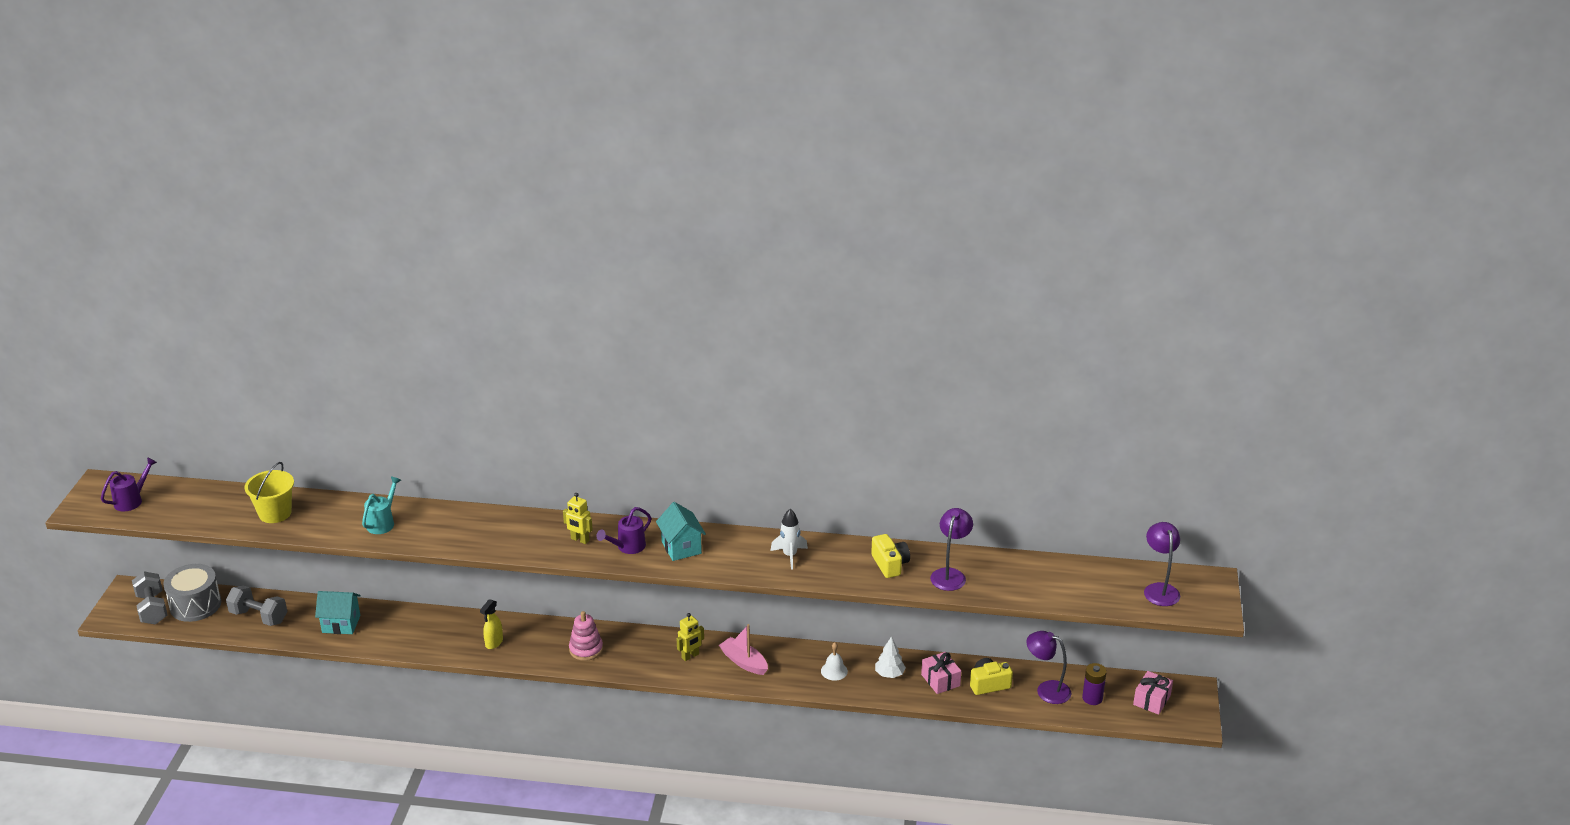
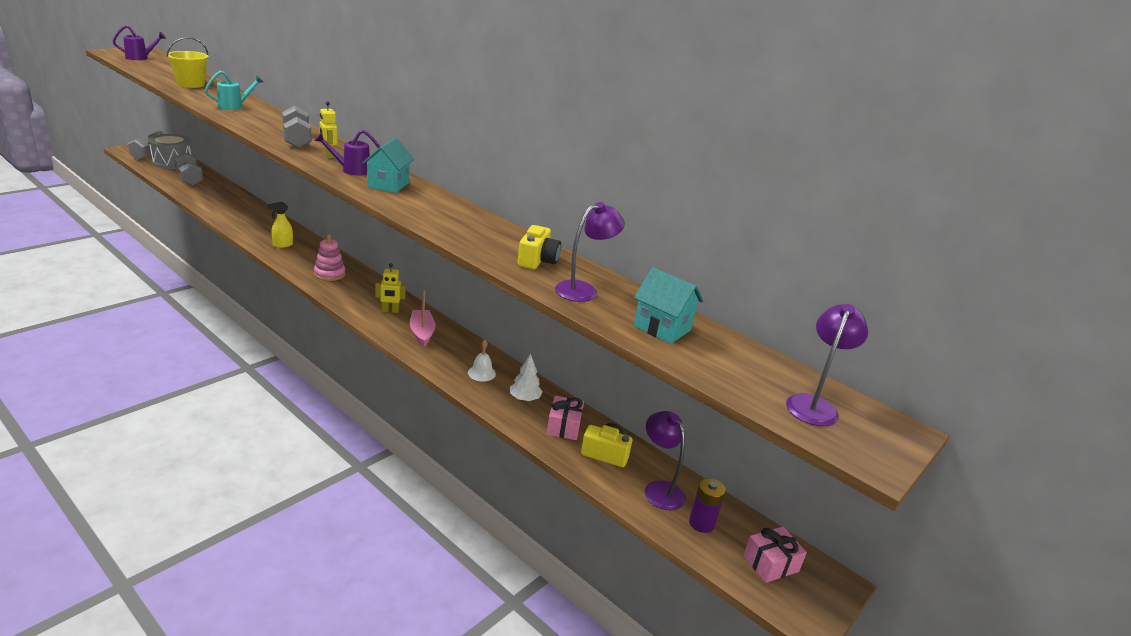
camera: 30 degrees right, 5 degrees down
turquoise house [315,591,361,634] -> turquoise house moved to [634,267,703,344]
white rocket [770,509,808,569] -> none
none -> grey dumbbell [282,106,312,148]

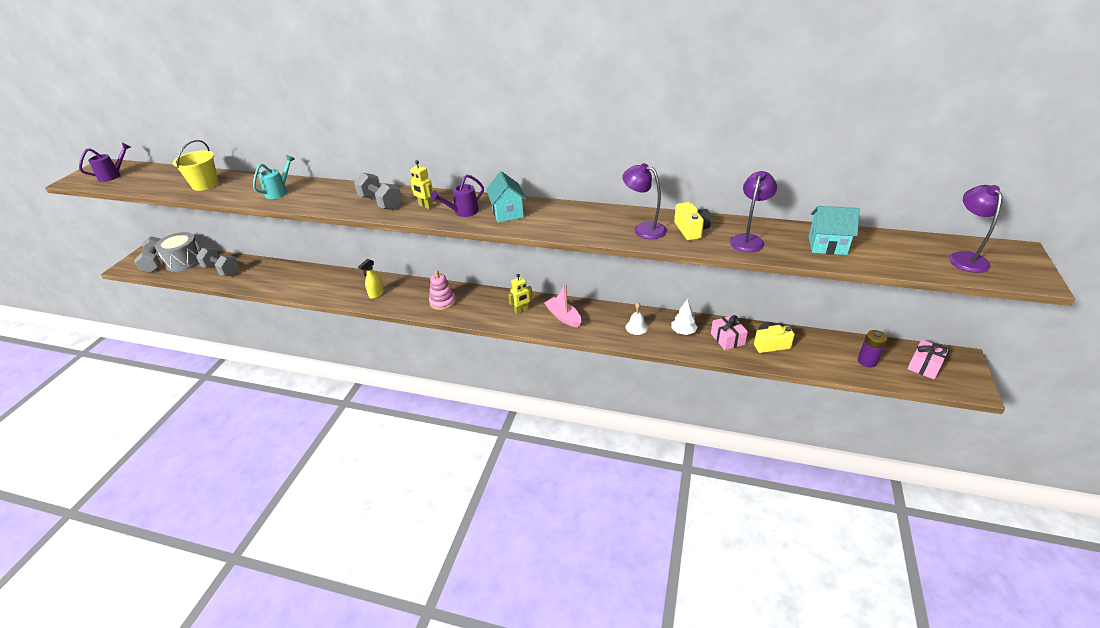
camera: 20 degrees left, 10 degrees up
purple lamp [645,411,686,510] -> purple lamp moved to [622,163,667,239]

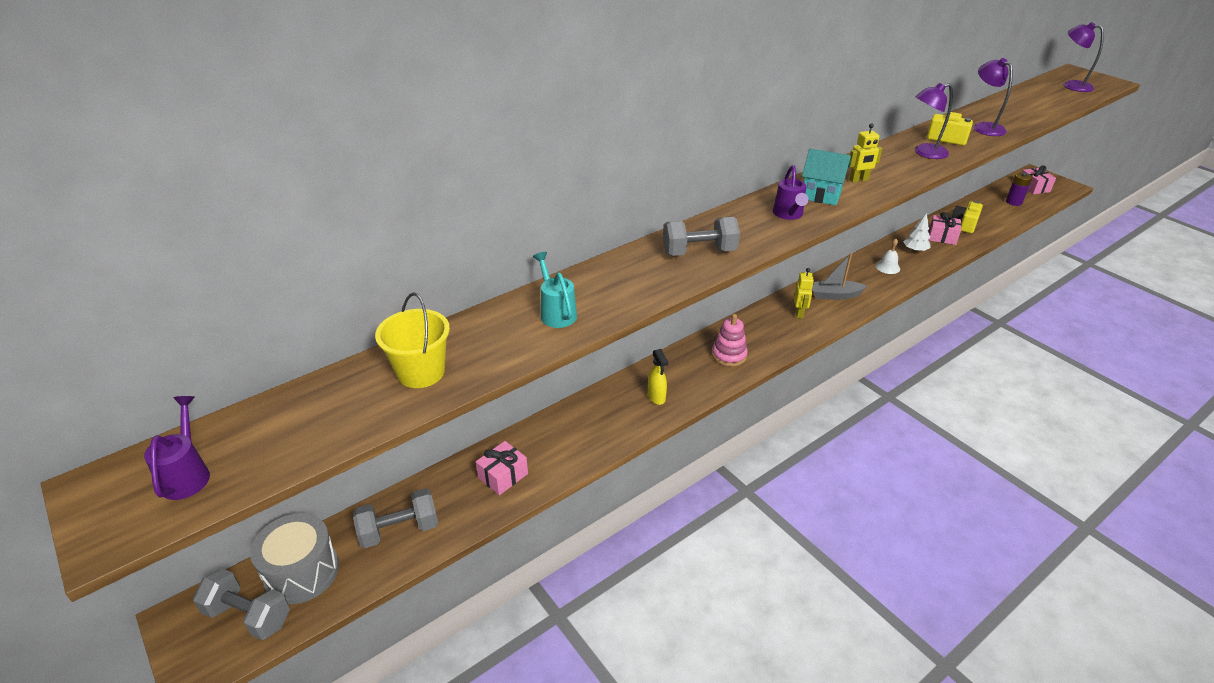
camera: 55 degrees left, 0 degrees up
yellow robot [409,160,433,209] -> yellow robot moved to [849,124,882,183]
pink boat [544,284,581,327] -> grey boat [812,253,867,300]
turquoise house [808,206,859,255] -> none
none -> pink gift [476,441,528,495]

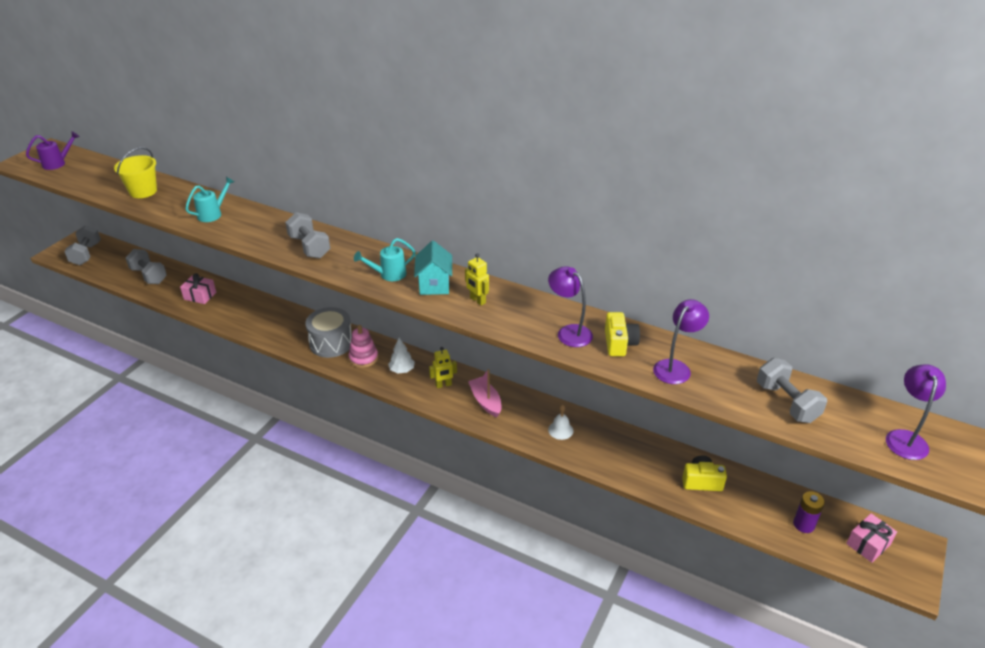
camera: 65 degrees right, 0 degrees up
grey drum [250,513,339,604] -> grey drum moved to [305,307,352,358]
yellow spray bottle [648,349,668,405] -> none
purple watering can [773,165,809,220] -> turquoise watering can [354,238,416,281]
grey boat [812,253,867,300] -> pink boat [468,369,502,417]
white tree [903,213,930,252] -> white tree moved to [388,338,415,373]
pink gift [928,212,961,245] -> none
none -> grey dumbbell [757,358,827,423]

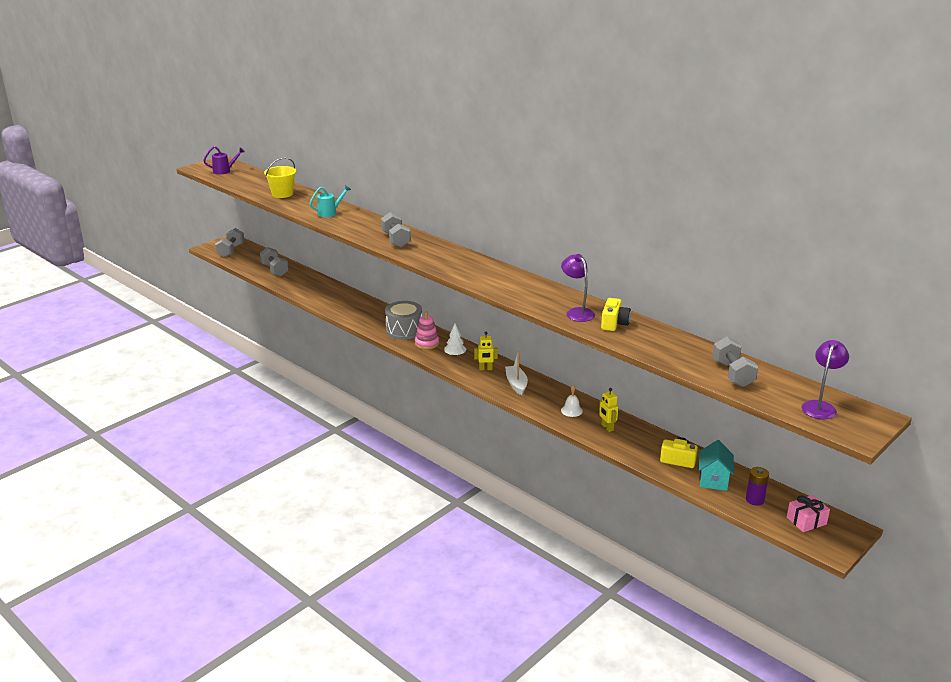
camera: 15 degrees right, 10 degrees down
pink gift [180,273,216,304] -> none
turquoise watering can [354,238,416,281] -> none
turquoise house [414,241,452,295] -> turquoise house moved to [698,440,734,491]
yellow robot [465,253,489,306] -> yellow robot moved to [599,388,618,432]
pink boat [468,369,502,417] -> white boat [505,351,528,395]
purple lamp [653,299,709,384] -> none

